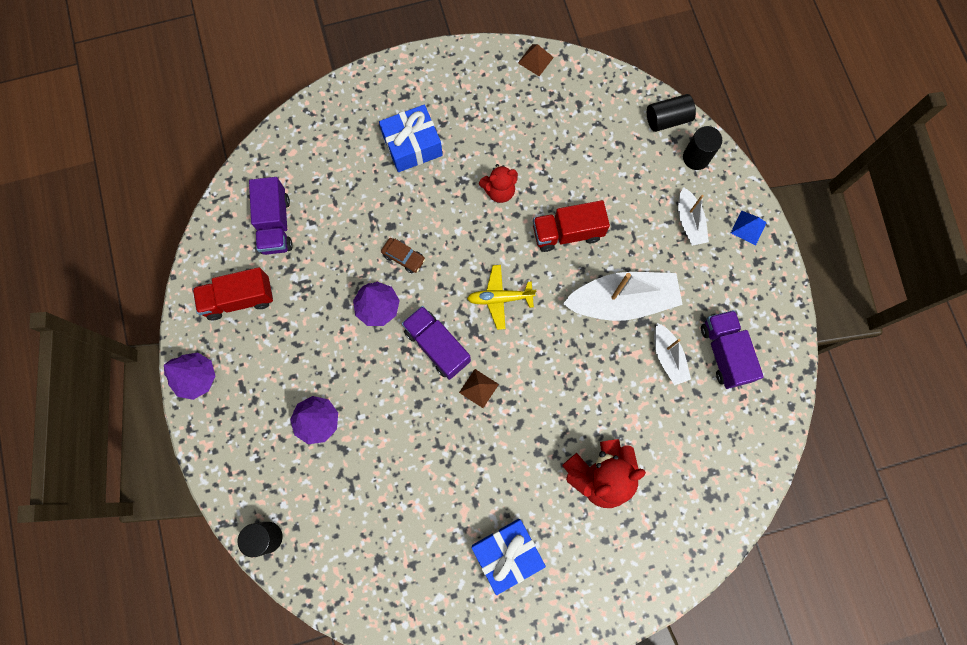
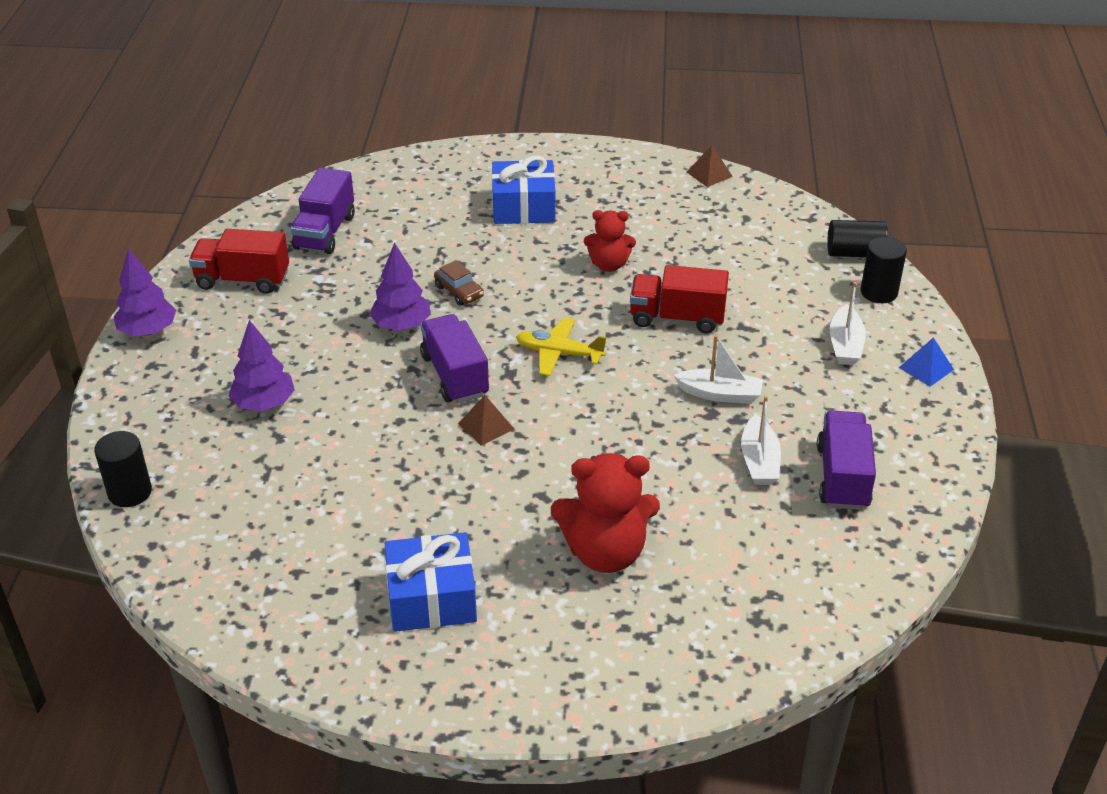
camera: 20 degrees right, 35 degrees down
white boat [563,272,683,321] -> white boat [674,335,763,404], size x0.54

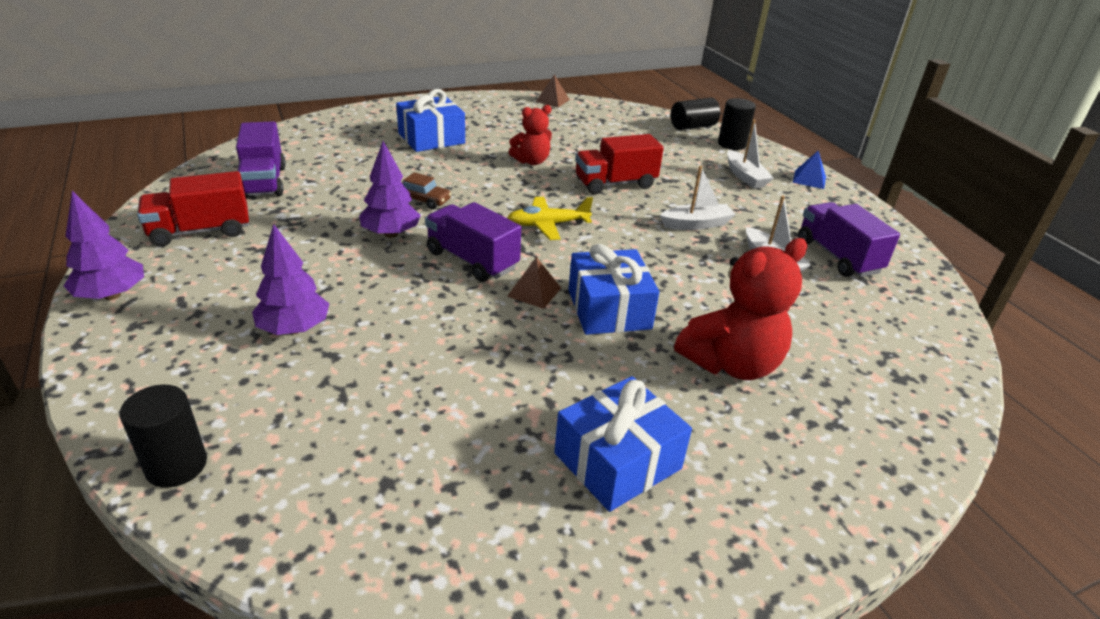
camera: 30 degrees left, 5 degrees down
none -> blue gift [568,244,659,335]

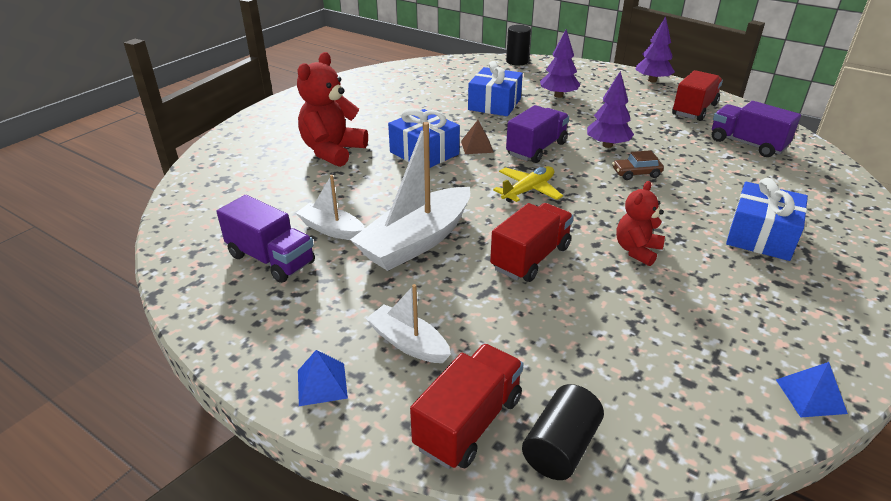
camera: 150 degrees right, 0 degrees up
purple truck [425,202,521,282] -> purple truck turned 60 degrees counterclockwise [506,105,569,163]
brown pyramid [536,74,570,107] -> blue pyramid [776,362,848,417]
blue gift [554,376,692,512] -> blue gift moved to [468,61,523,116]
white boat [660,166,736,230] -> white boat [350,122,470,271], size x1.84
black cylinder [718,98,756,150] -> red truck [410,344,524,469]

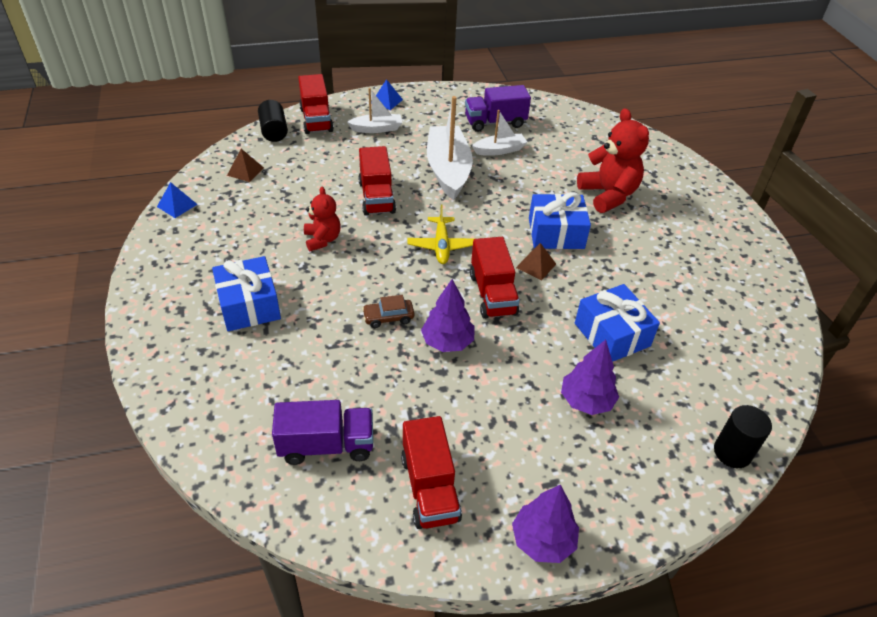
camera: 130 degrees right, 10 degrees up
purple truck [506,105,569,163] -> red truck [470,237,520,319]
brown car [612,150,664,180] -> brown car turned 135 degrees counterclockwise [362,295,414,328]
none -> brown pyramid [227,149,264,182]

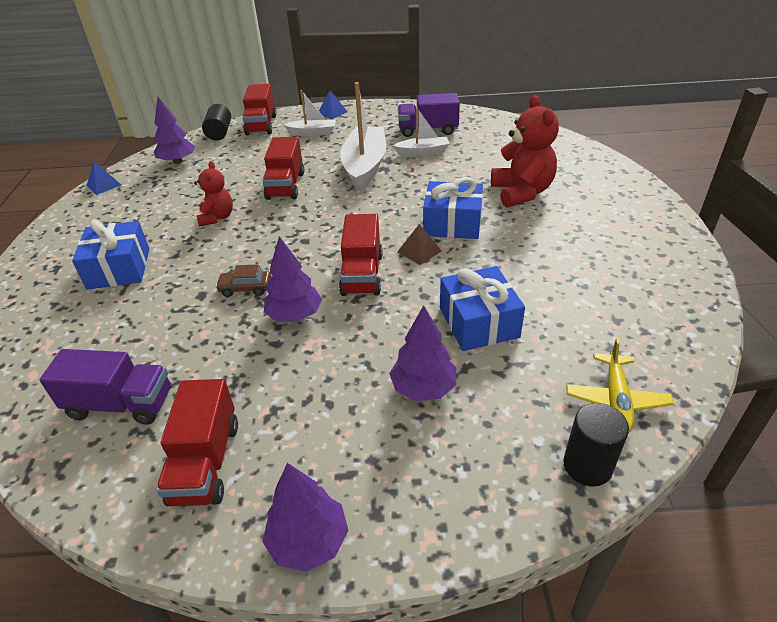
camera: 15 degrees right, 5 degrees down
brown pyramid [227,149,264,182] -> purple tree [154,97,195,164]
yellow plane [408,205,476,264] -> yellow plane moved to [566,338,674,432]

